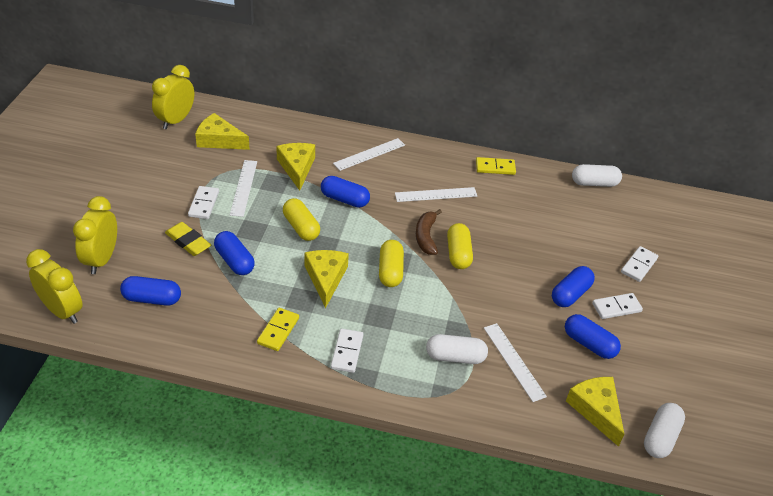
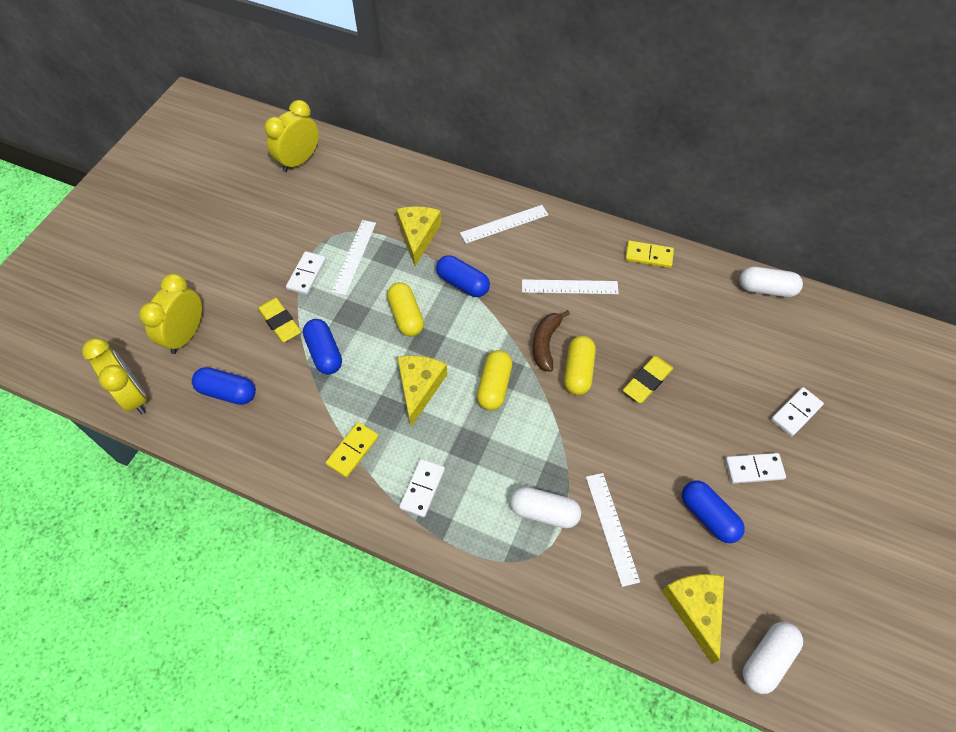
camera: 15 degrees right, 15 degrees up
yellow cheese [195,113,250,150] -> none
blue capsule [552,266,595,307] -> none
none -> yellow eraser [623,356,673,403]

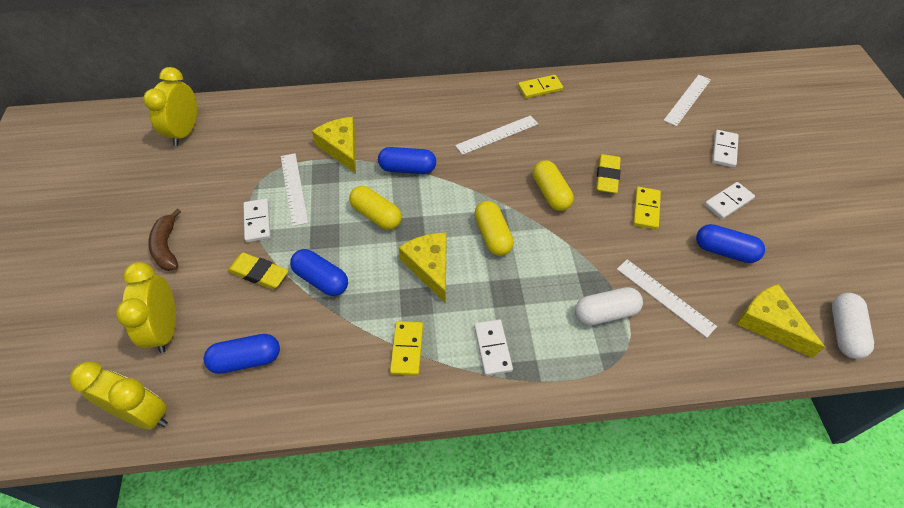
camera: 30 degrees left, 5 degrees down
white ruler [460,205,548,244] -> white ruler moved to [663,75,711,126]
brown banana [532,310,570,372] -> brown banana moved to [148,209,181,271]
white capsule [739,267,803,297] -> none
none -> yellow domino [633,187,661,229]

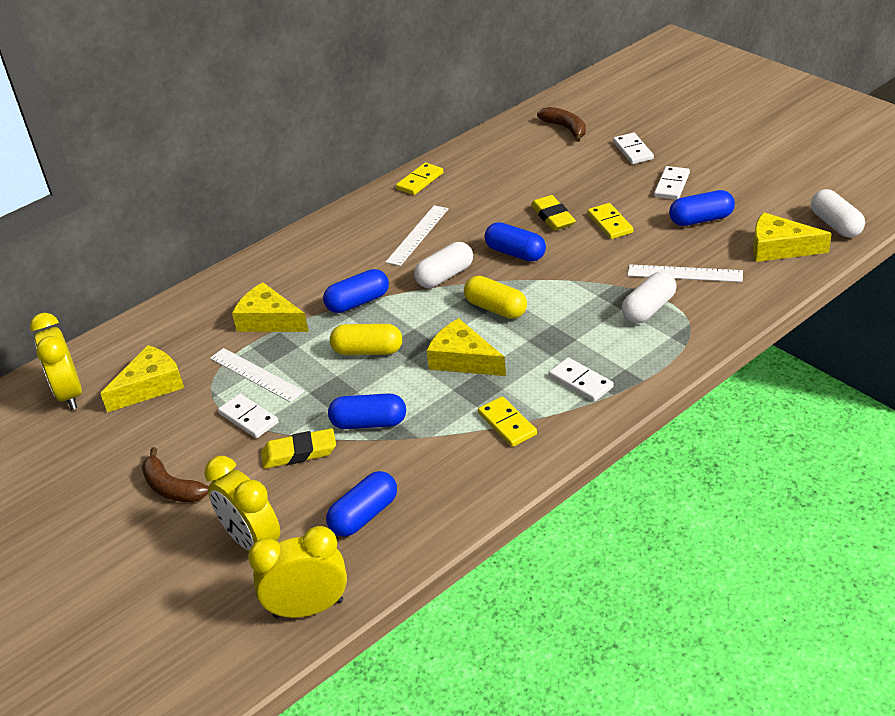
camera: 30 degrees left, 15 degrees down
yellow capsule [533,160,574,211] -> blue capsule [485,222,546,262]
white ruler [663,75,711,126] -> brown banana [537,107,586,142]
none -> yellow cheese [100,345,184,412]
none -> white capsule [414,242,473,288]

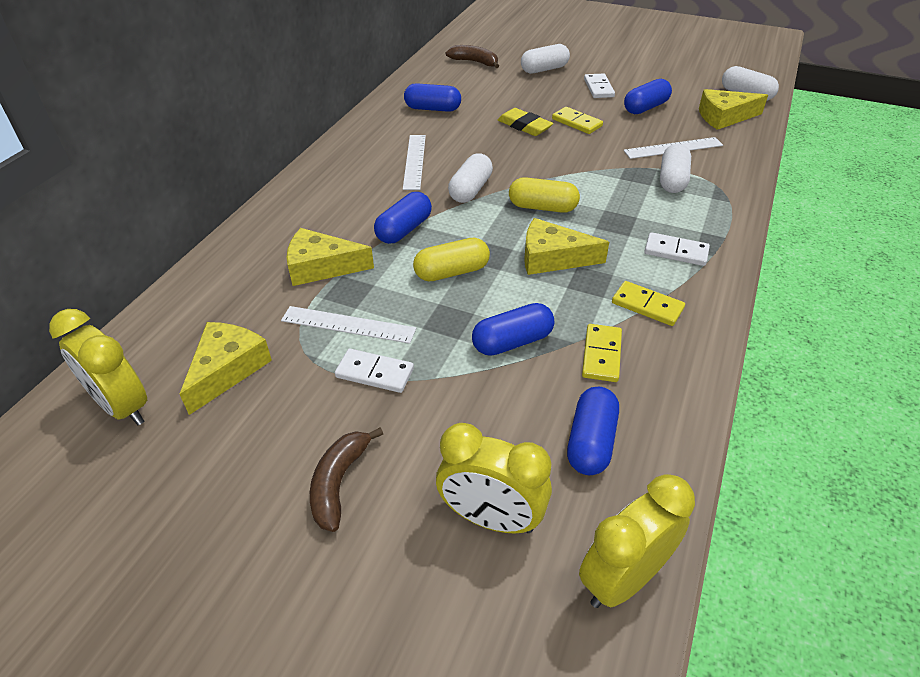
camera: 30 degrees left, 5 degrees up
brown banana [142,447,209,502] -> brown banana turned 90 degrees clockwise [310,427,383,532]
yellow eraser [261,428,336,469] -> none
yellow domino [396,162,443,195] -> yellow domino moved to [582,324,622,382]
blue capsule [485,222,546,262] -> blue capsule moved to [404,83,461,112]
white domino [613,133,654,164] -> white capsule [521,44,570,74]

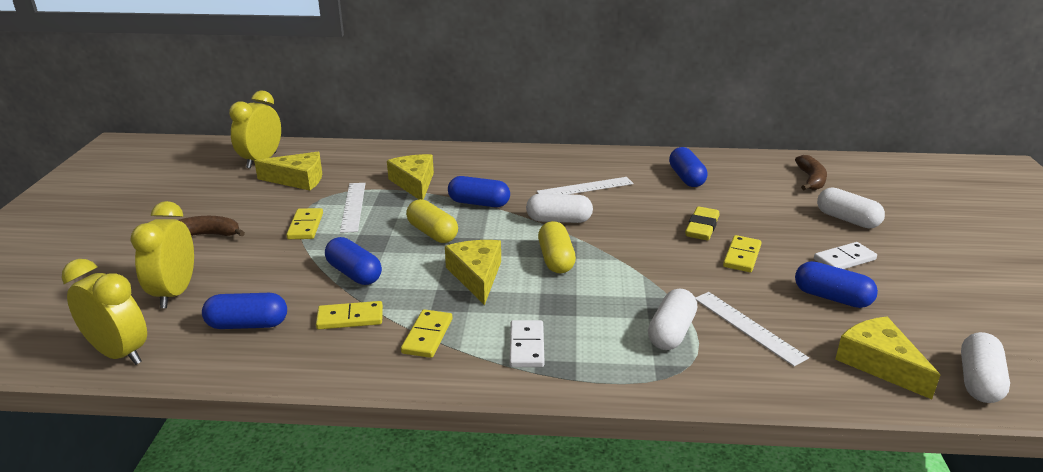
camera: 70 degrees right, 15 degrees down
white domino [335,349,414,393] -> yellow domino [286,208,323,239]
white capsule [660,144,691,193] -> white capsule turned 60 degrees counterclockwise [648,289,697,350]

